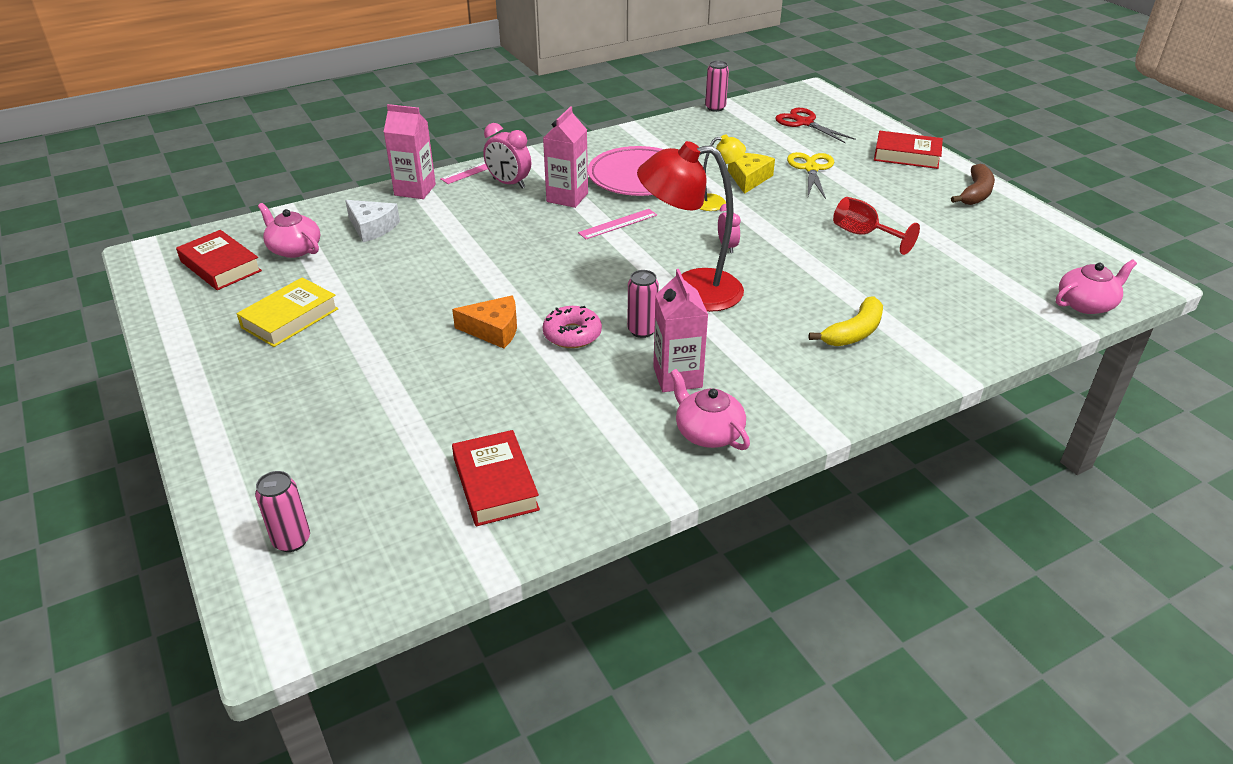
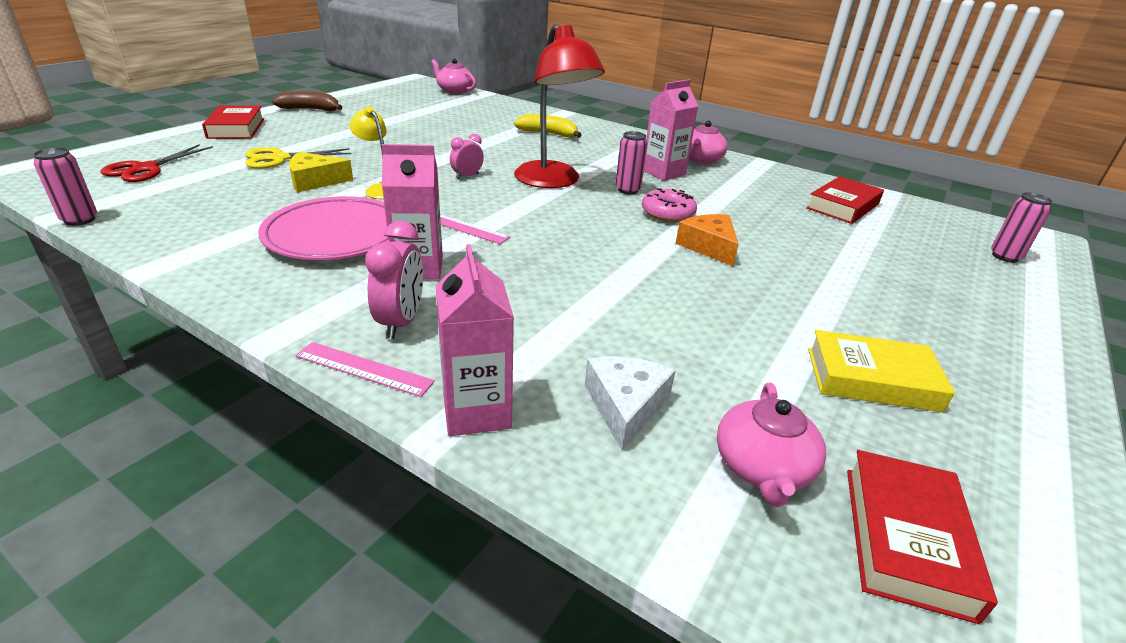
camera: 120 degrees left, 5 degrees down
red goblet [833,197,920,255] -> none

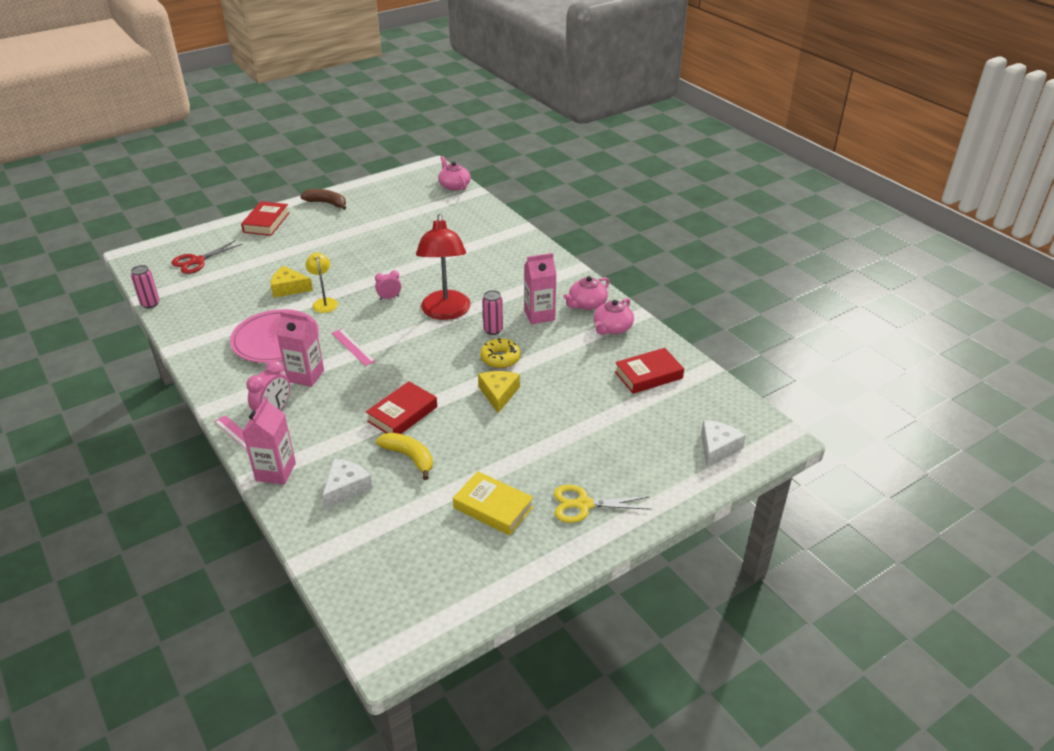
camera: 25 degrees right, 5 degrees up
yellow scissors [245,147,352,169] -> yellow scissors moved to [554,485,652,523]
yellow banana [514,114,581,138] -> yellow banana moved to [376,433,433,480]
pink donut [642,188,697,222] -> yellow donut [480,338,521,368]
orange cheese [675,214,739,266] -> yellow cheese [478,371,520,413]
pink teapot [717,382,826,507] -> pink teapot moved to [594,298,634,335]
red book [847,450,998,624] -> red book moved to [366,381,437,434]
pink can [991,192,1053,263] -> white cheese [701,420,746,467]

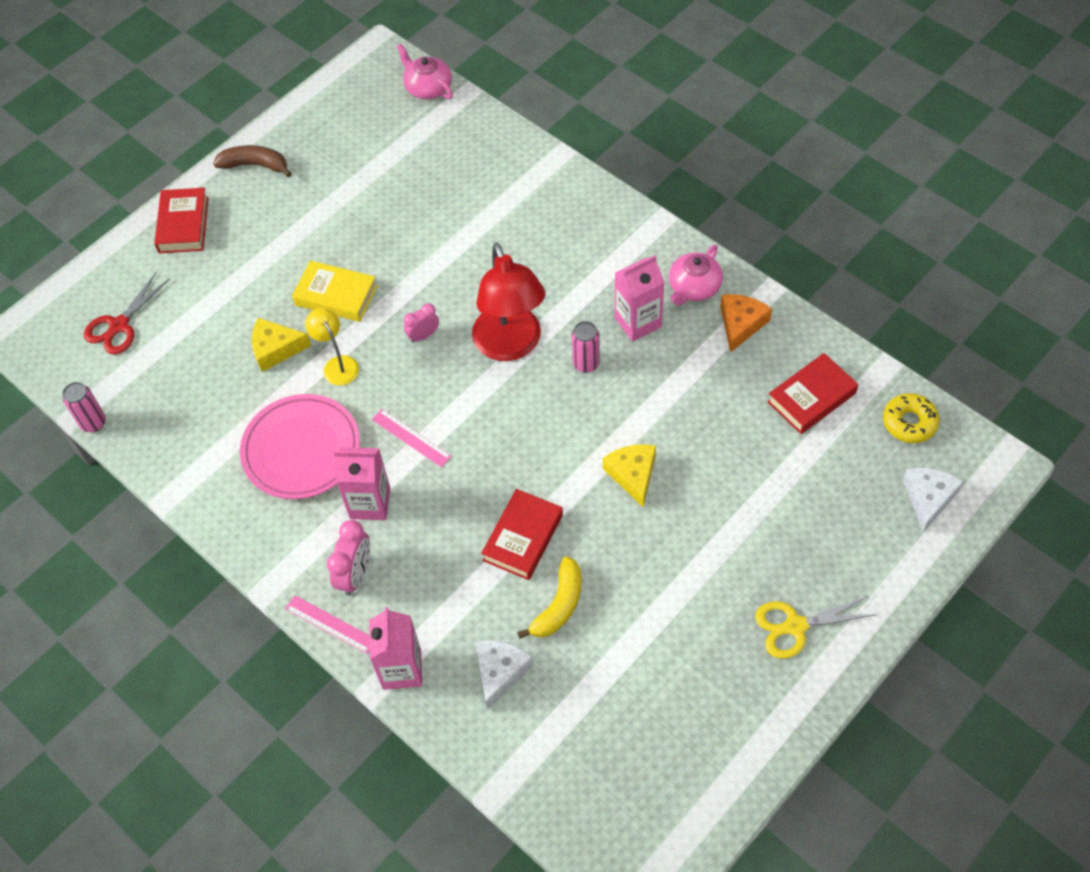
camera: 10 degrees left, 20 degrees up
yellow banana [376,433,433,480] -> yellow banana turned 90 degrees clockwise [517,556,581,639]
yellow book [453,471,533,536] -> yellow book moved to [292,260,377,322]
yellow donut [480,338,521,368] -> yellow donut moved to [883,393,940,443]
pink teapot [594,298,634,335] -> orange cheese [720,294,772,352]

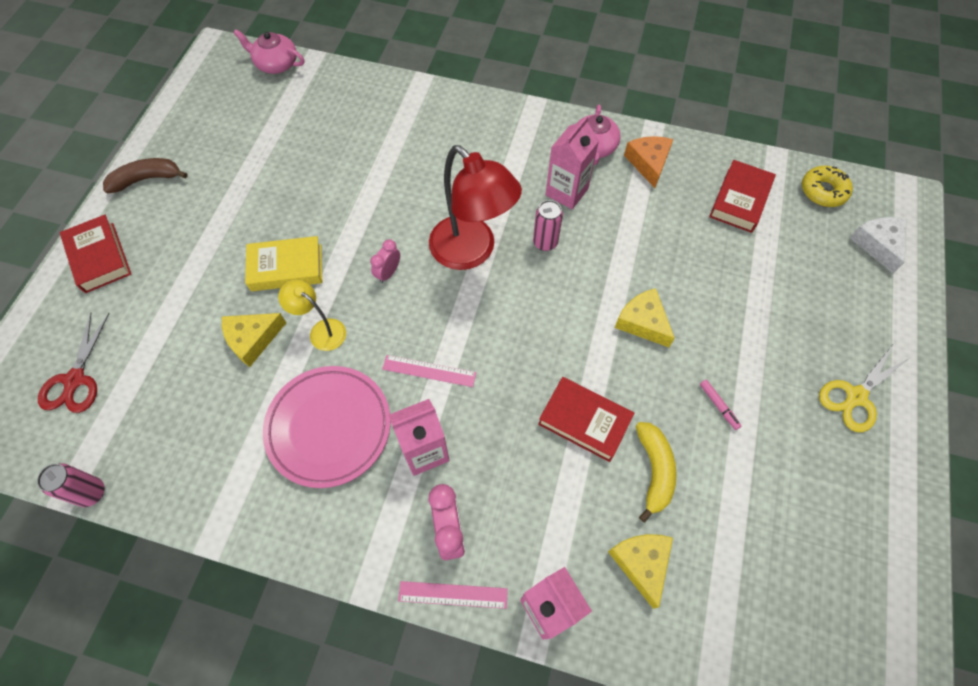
camera: 30 degrees left, 5 degrees up
white cheese [475,640,533,710] -> yellow cheese [608,534,673,609]
red book [481,489,563,580] -> red book turned 60 degrees counterclockwise [538,377,634,462]
none -> pink marker [700,380,741,430]

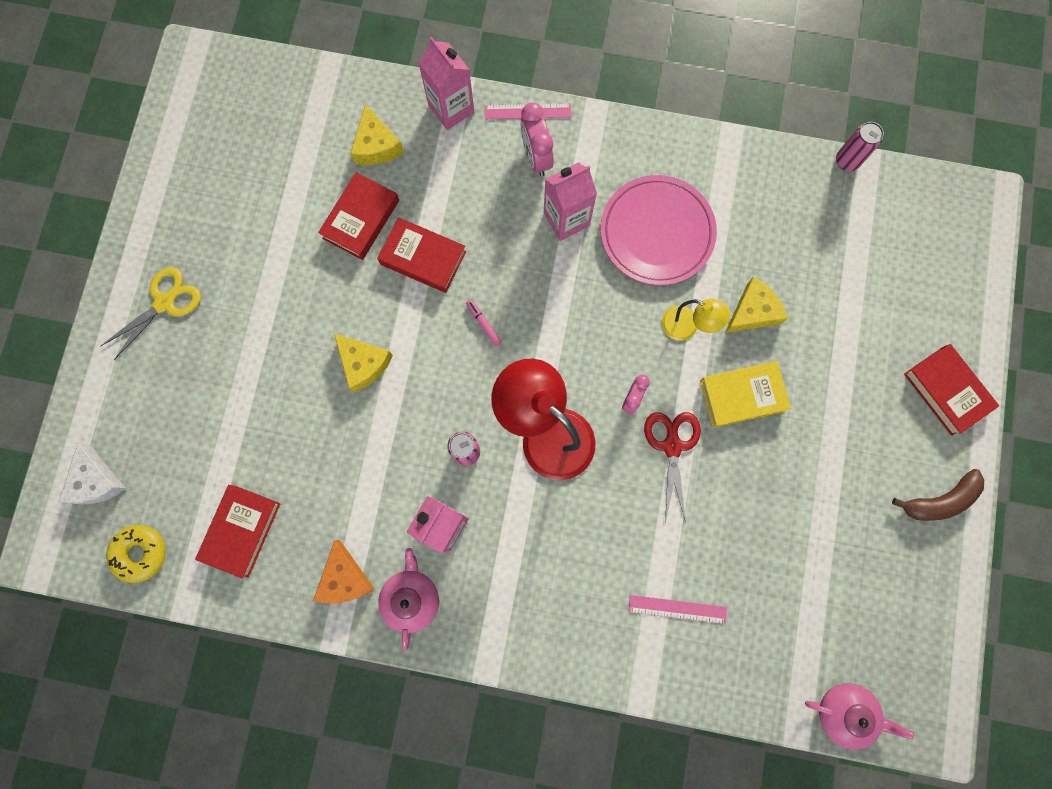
camera: 175 degrees right, 15 degrees up
red scissors [38,312,109,413] -> red scissors moved to [644,412,701,523]
pink ruler [382,355,476,387] -> pink ruler moved to [629,595,727,624]
yellow banana [636,422,677,522] -> red book [318,172,399,260]
pink marker [700,380,741,430] -> pink marker moved to [466,300,502,346]

